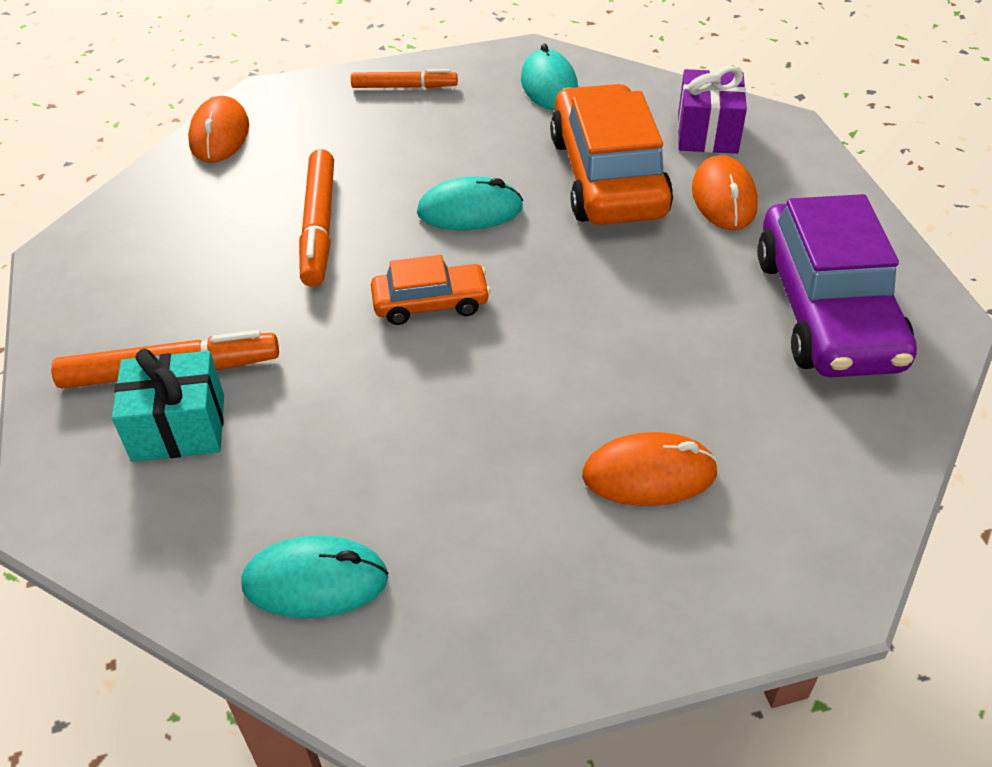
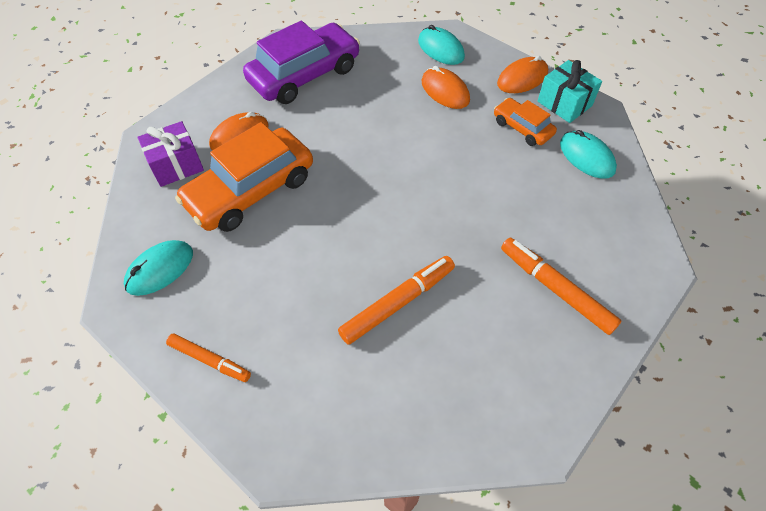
camera: 125 degrees left, 10 degrees up
turquoise gift [112,348,224,462] -> turquoise gift moved to [538,60,602,123]
orange mouse [188,96,249,163] -> orange mouse moved to [497,56,548,93]
orange marker [351,69,458,88] -> orange marker turned 150 degrees clockwise [166,333,251,382]
orange car [371,255,490,325] -> orange car moved to [494,98,557,146]
turquoise mouse [417,176,523,230] -> turquoise mouse moved to [418,25,465,65]

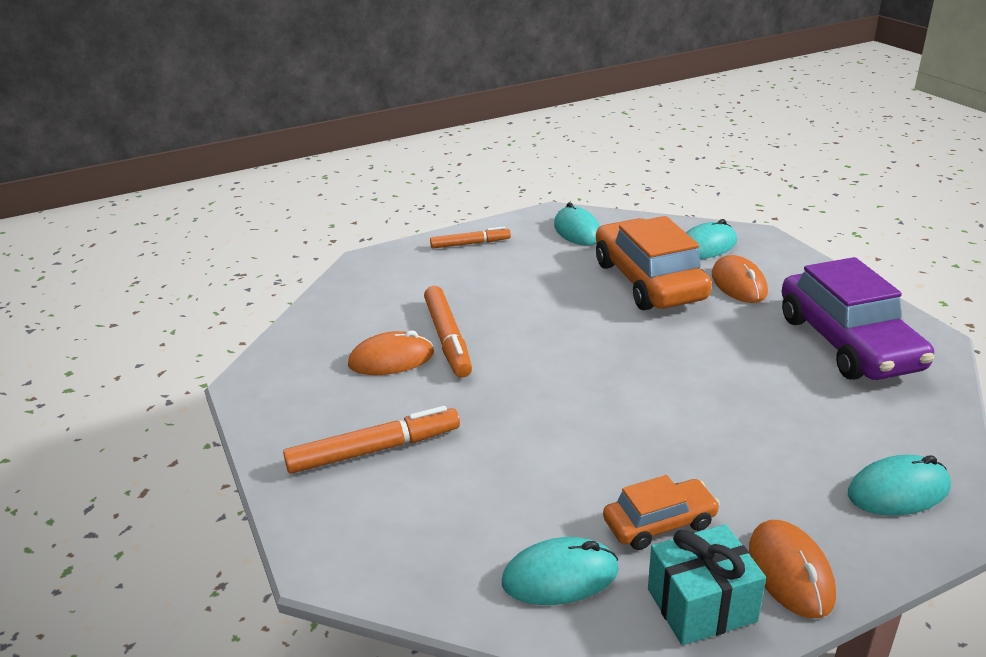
camera: 115 degrees right, 25 degrees down
purple gift [138,121,204,187] -> turquoise mouse [686,219,737,259]
orange marker [166,333,251,382] -> orange marker turned 150 degrees counterclockwise [430,227,511,249]
orange mouse [422,66,470,109] -> orange mouse moved to [348,330,434,375]

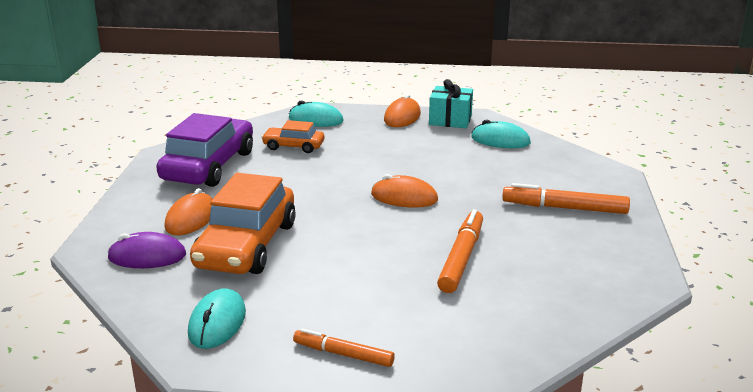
camera: 150 degrees left, 5 degrees down
orange mouse [348,330,434,375] -> orange mouse moved to [371,174,438,208]
orange car [603,475,720,550] -> orange car moved to [261,120,324,153]
turquoise mouse [686,219,737,259] -> purple mouse [107,232,186,268]

